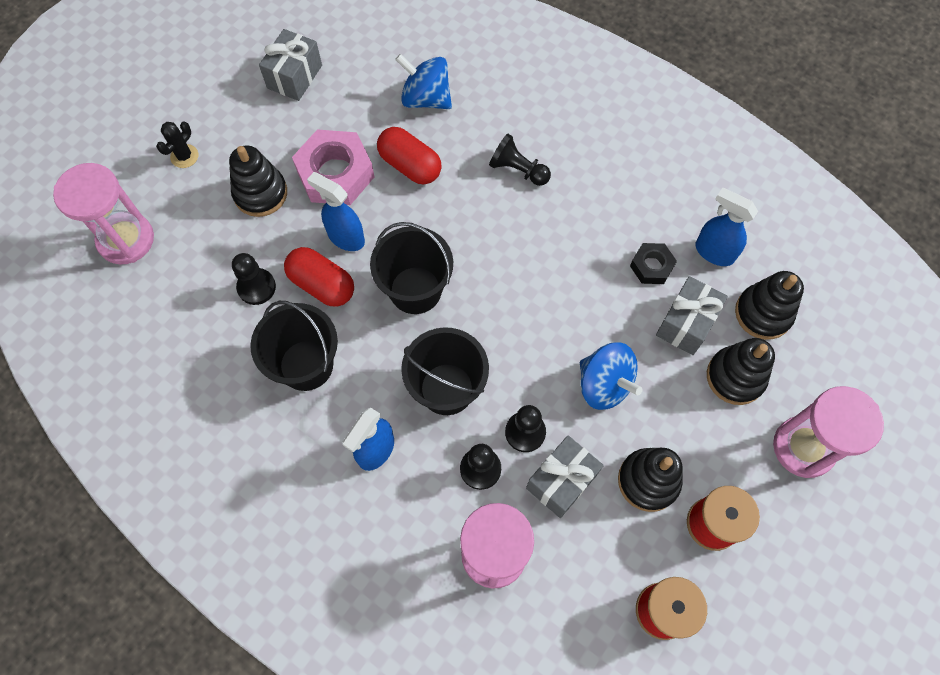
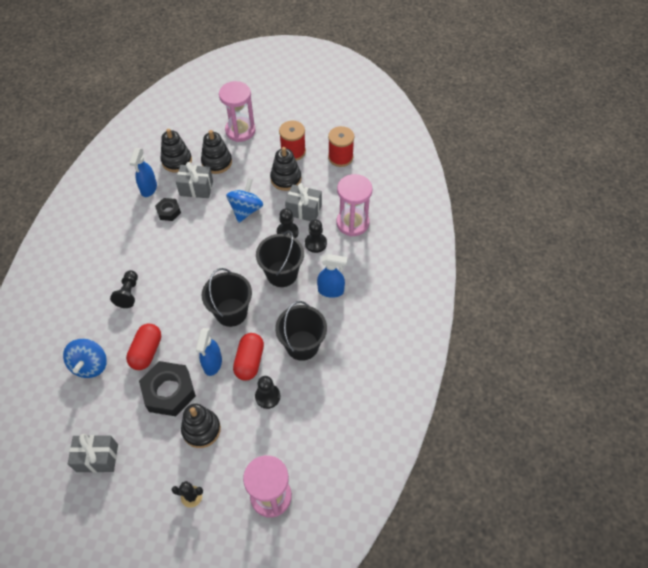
camera: 115 degrees left, 10 degrees down
pink nut [292,129,374,205] -> black nut [139,361,196,416]

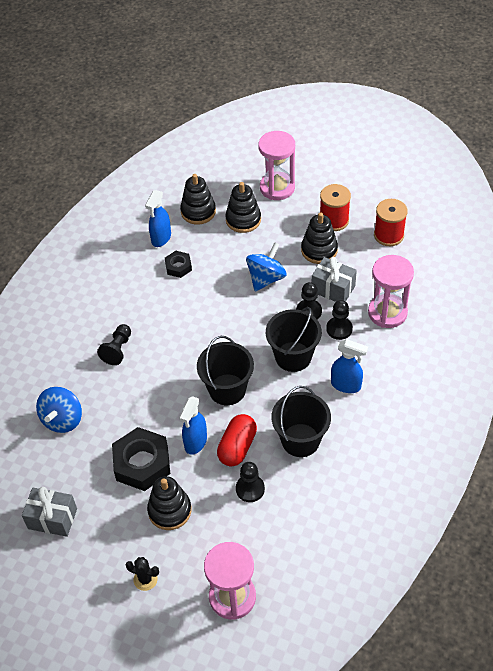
camera: 15 degrees right, 5 degrees down
red capsule [126,324,161,370] -> none
grey gift [176,162,213,198] -> none

